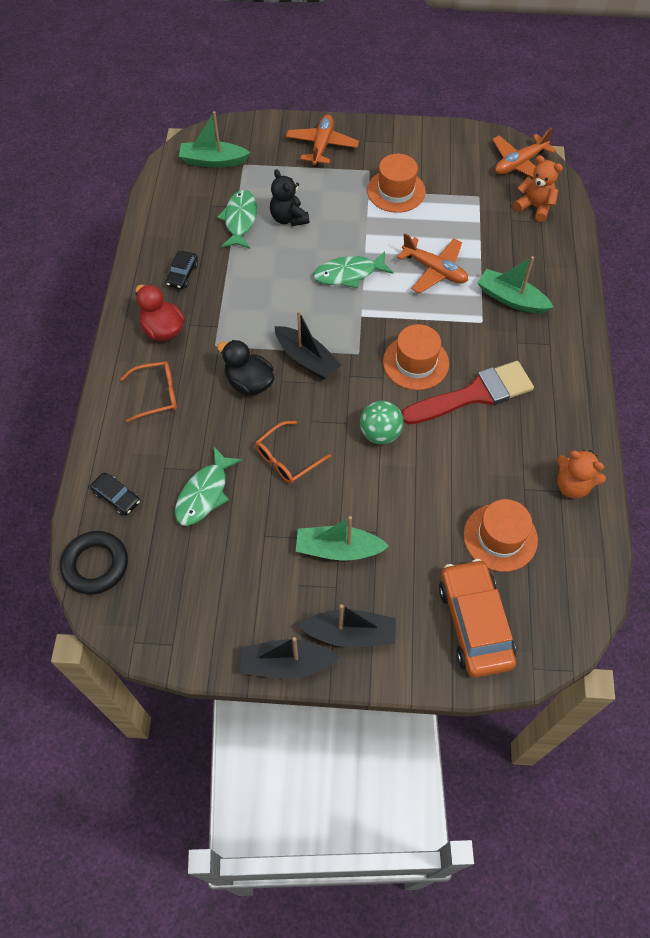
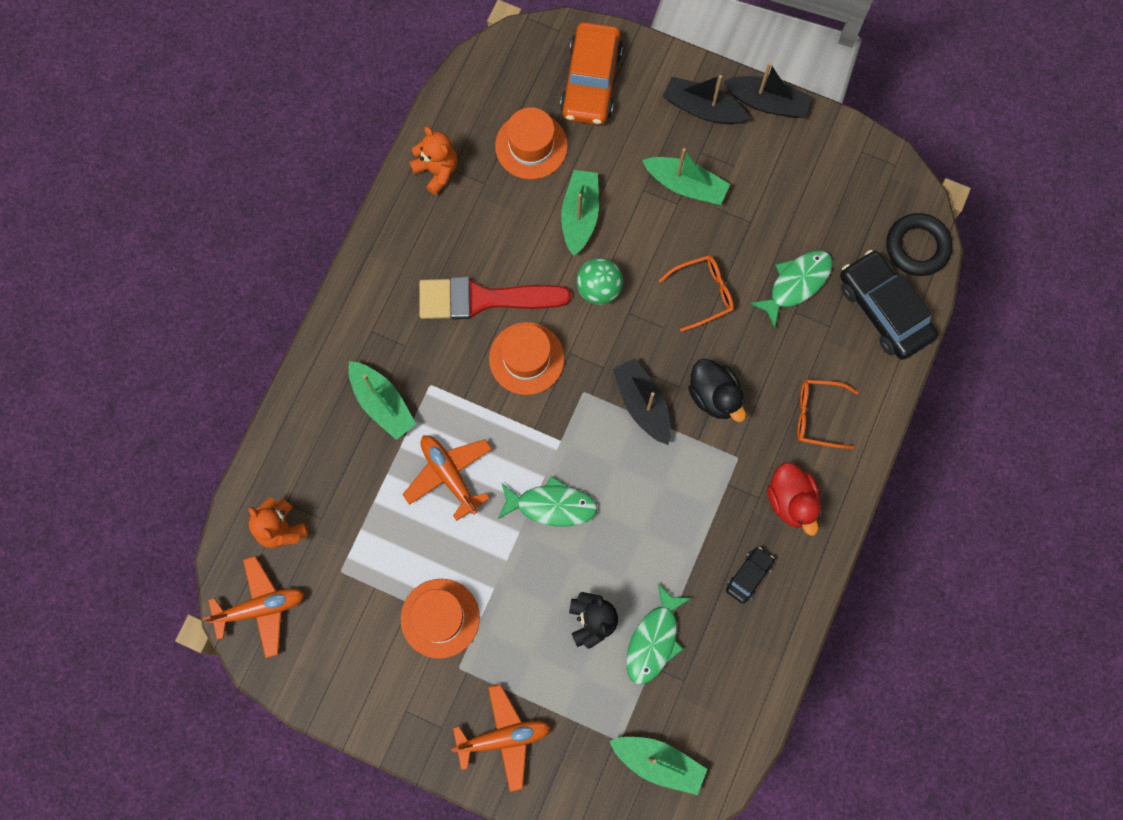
camera: 160 degrees left, 15 degrees up
black car [90,473,140,515] -> black car [840,250,938,360], size x2.05
orange plane [286,115,359,167] -> orange plane turned 135 degrees counterclockwise [451,684,551,792]
none -> green boat [561,170,599,256]

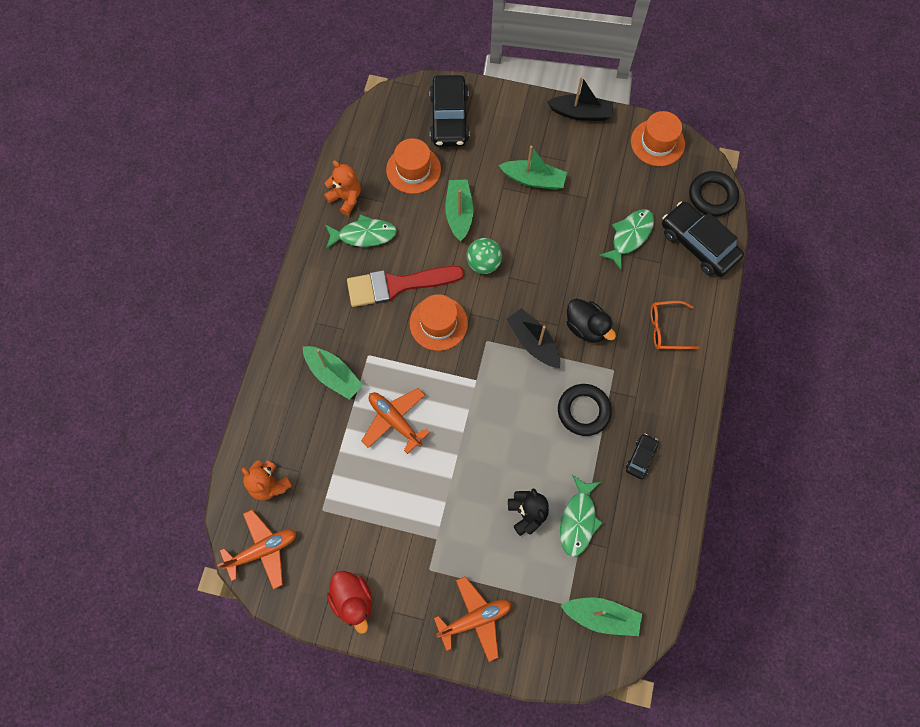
camera: 10 degrees left, 5 degrees down
orange hat [401,579,480,659] -> orange hat moved to [631,111,685,166]
green fish [498,476,598,527] -> green fish moved to [325,214,397,249]
orange car [560,22,623,125] -> black car [430,75,469,147]
orange glasses [659,255,734,332] -> none
black boat [663,75,750,124] -> none
red duck [767,462,821,536] -> red duck moved to [327,571,372,634]
none -> black ring [558,384,612,436]

